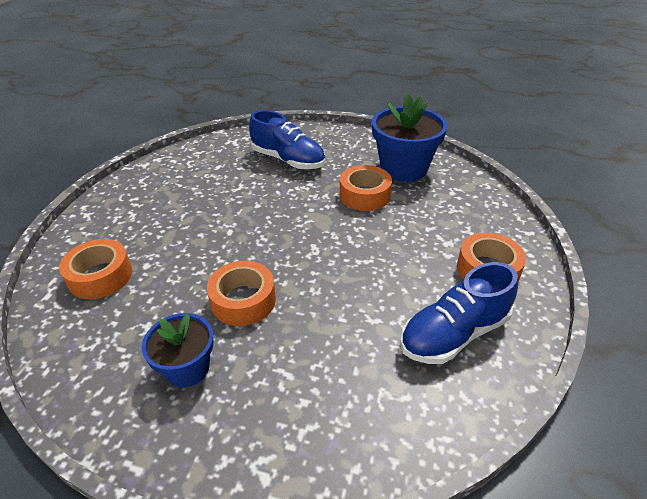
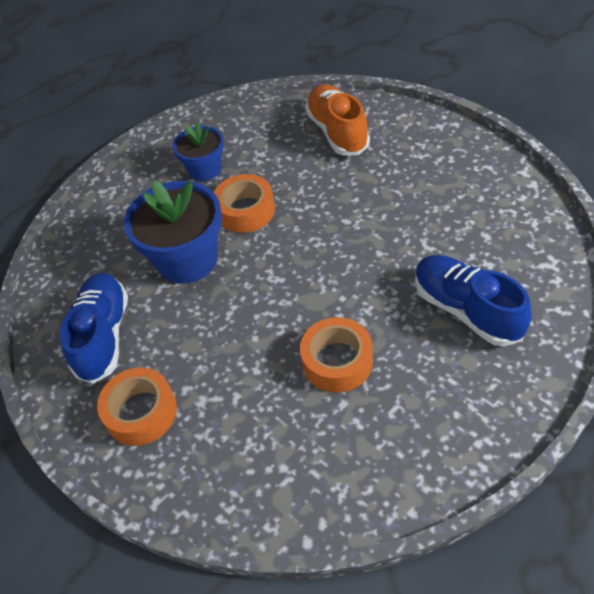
camera: 125 degrees right, 10 degrees up
orange tape [59,239,132,299] -> orange shoe [305,84,370,155]
blue shoe [249,110,325,169] -> blue shoe turned 75 degrees clockwise [415,255,532,346]
blue flower pot [372,94,448,182] -> blue flower pot moved to [124,180,222,284]

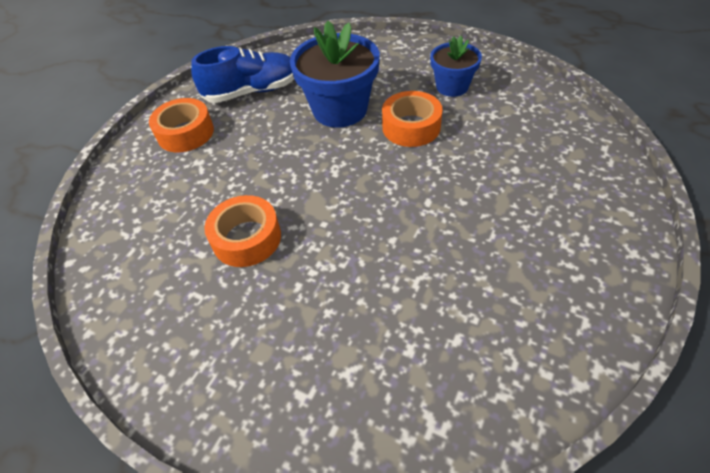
camera: 70 degrees right, 0 degrees up
orange shoe [305,84,370,155] -> none
blue shoe [415,255,532,346] -> none

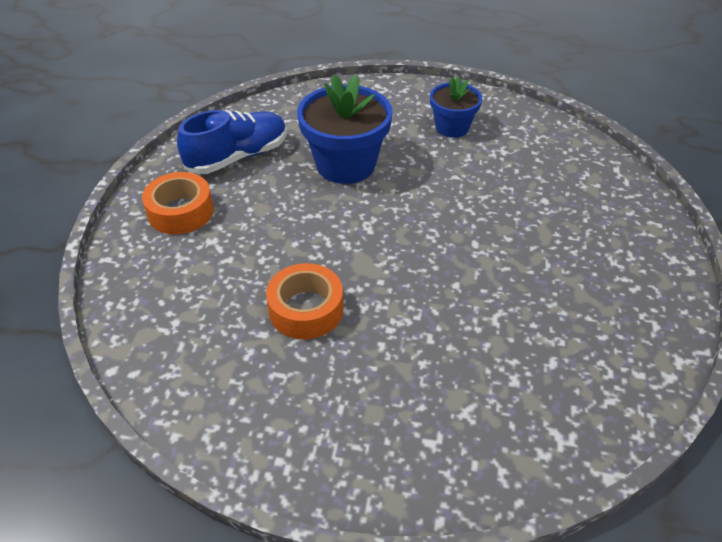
camera: 20 degrees left, 5 degrees down
orange tape [382,91,443,147] -> none

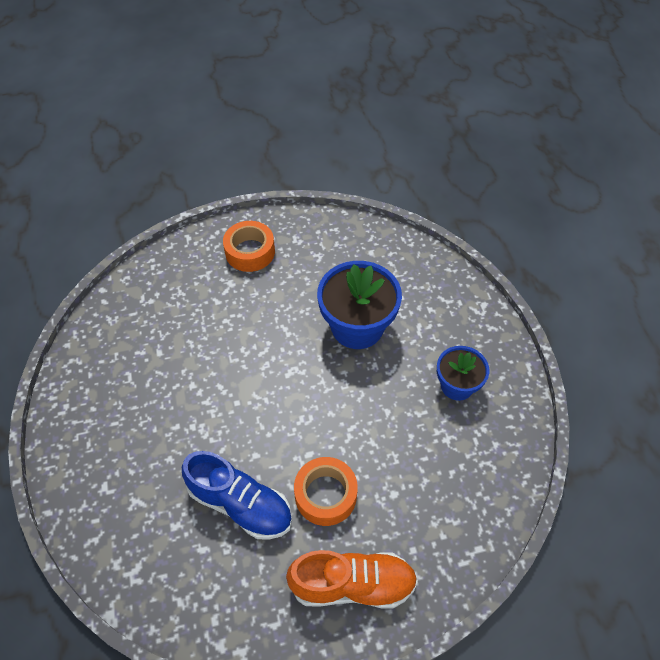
camera: 65 degrees right, 10 degrees up
blue shoe [177,110,287,174] -> blue shoe moved to [182,451,292,540]
orange tape [266,263,343,339] -> orange tape moved to [294,457,358,526]
none -> orange shoe [286,550,418,609]

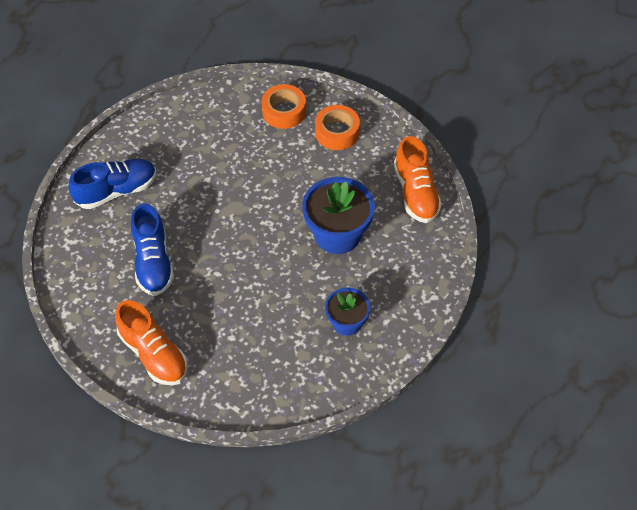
camera: 50 degrees right, 0 degrees up
orange tape [294,457,358,526] -> orange tape moved to [262,84,306,129]
none -> blue shoe [69,159,156,209]
none -> orange shoe [394,136,442,223]

